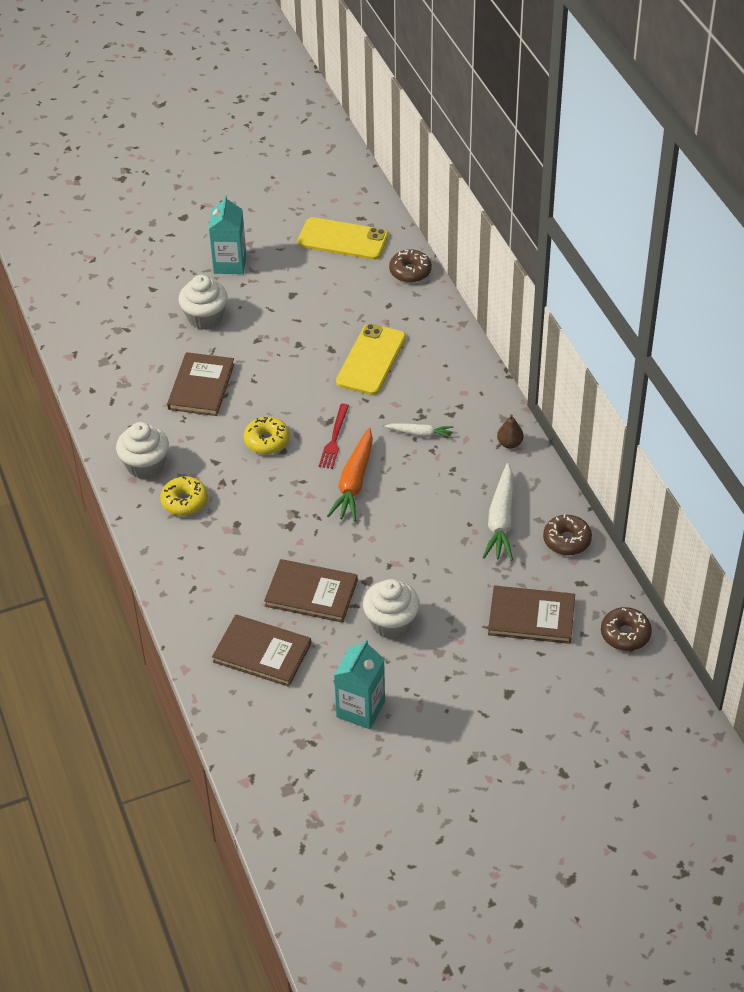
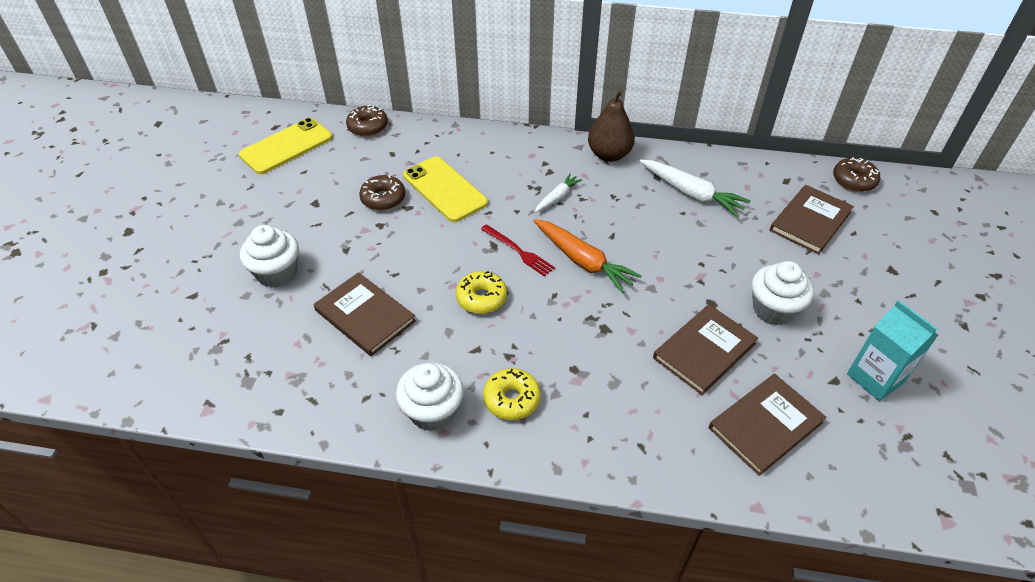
camera: 60 degrees left, 0 degrees up
turquoise carton [209,195,246,274] -> none
brown pear [497,414,524,449] -> brown pear [588,90,635,162], size x1.88
brown donut [543,514,592,555] -> brown donut moved to [359,175,405,210]

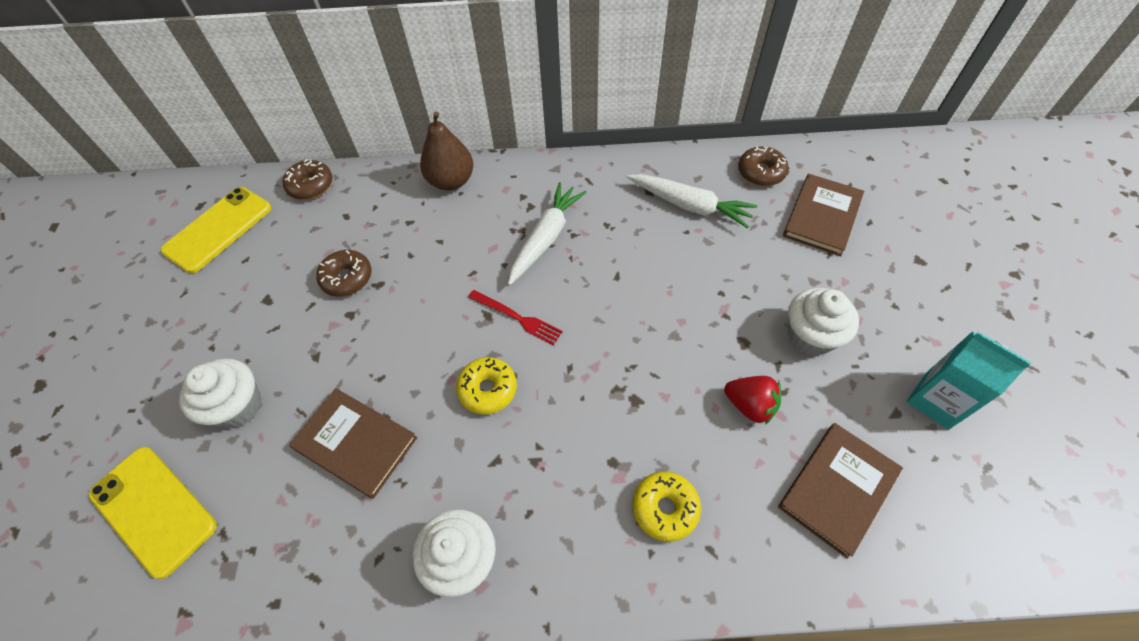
camera: 10 degrees left, 10 degrees up
yellow phone [403,156,488,222] -> yellow phone moved to [89,447,217,579]
yellow donut [483,368,541,420] -> yellow donut moved to [632,472,701,542]
orange carrot [533,219,642,294] -> none
white carrot [535,173,583,213] -> white carrot [508,182,587,285], size x1.75
brown pear [588,90,635,162] -> brown pear moved to [420,112,474,191]
brown book [653,304,758,395] -> red strawberry [724,376,781,425]
brown donut [833,157,880,192] -> brown donut moved to [738,146,789,186]

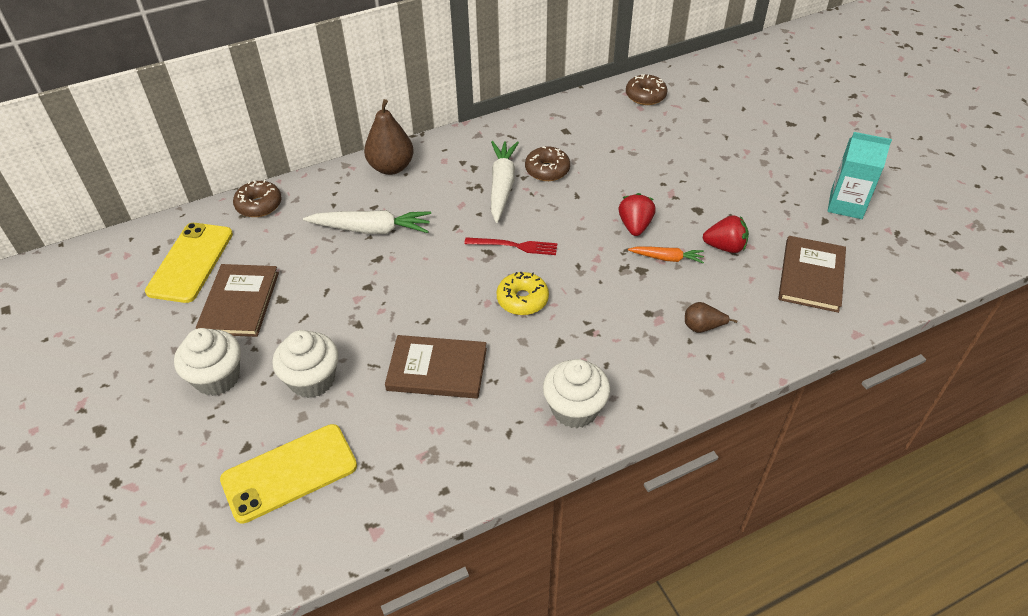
camera: 25 degrees left, 10 degrees down
yellow phone [89,447,217,579] -> yellow phone turned 45 degrees counterclockwise [220,424,357,524]
brown donut [316,250,372,296] -> brown donut moved to [525,146,570,181]
white carrot [627,174,757,229] -> white carrot moved to [303,210,431,234]
yellow donut [632,472,701,542] -> brown pear [685,302,737,333]
brown book [783,174,864,256] -> brown book moved to [196,264,279,337]
white cupcake [788,288,859,356] -> white cupcake moved to [174,328,241,396]
none -> red strawberry [619,193,656,236]
none -> orange carrot [628,247,704,263]

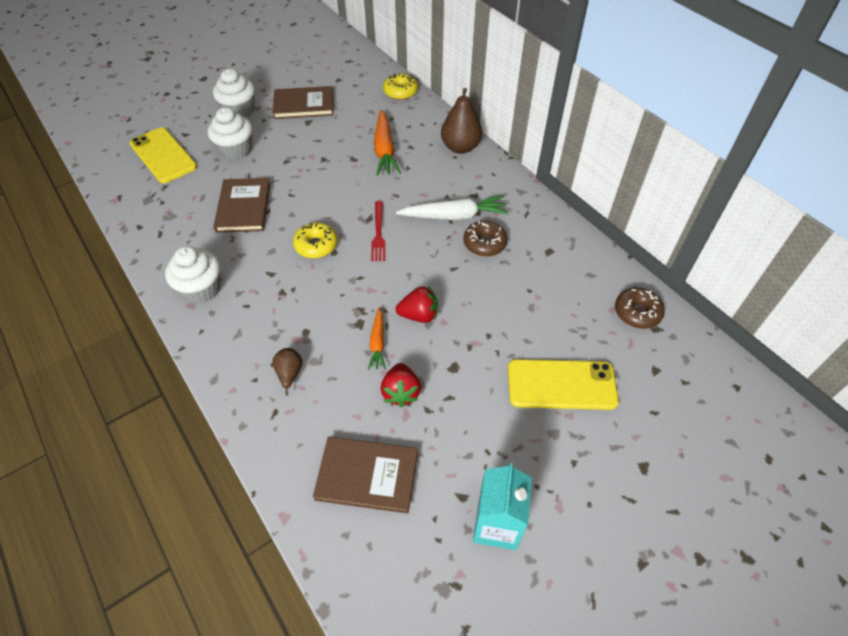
camera: 80 degrees right, 5 degrees up
yellow phone [145,223,233,303] -> yellow phone moved to [508,359,619,410]
brown donut [233,180,282,217] -> yellow donut [383,74,418,100]
white carrot [303,210,431,234] -> orange carrot [374,110,401,176]

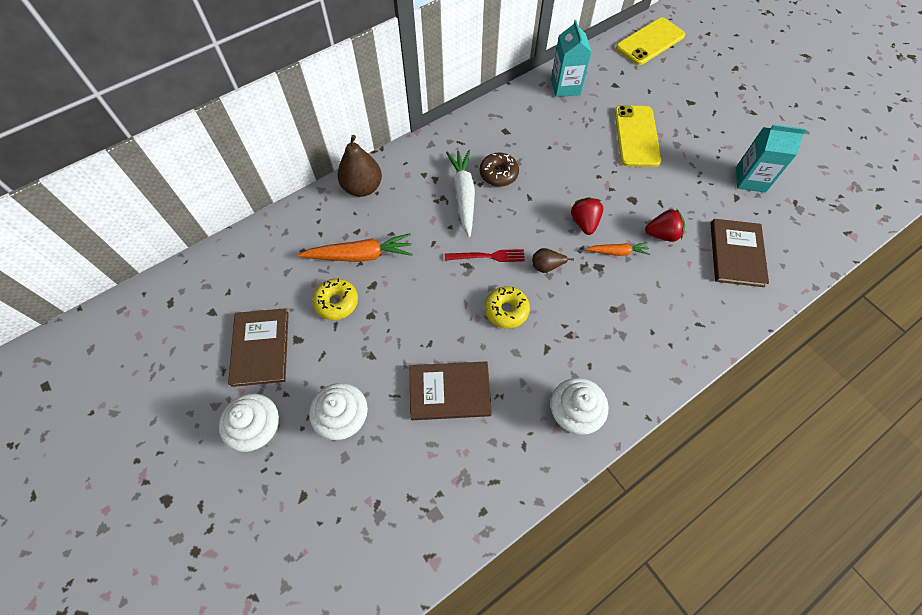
camera: 90 degrees left, 10 degrees up
yellow phone [130,128,197,183] -> yellow phone moved to [616,17,685,65]
brown pear [273,348,302,396] -> brown pear moved to [532,248,574,273]
yellow donut [383,74,418,100] -> yellow donut moved to [312,278,358,320]
brown donut [615,287,665,329] -> turquoise carton [551,20,592,97]

